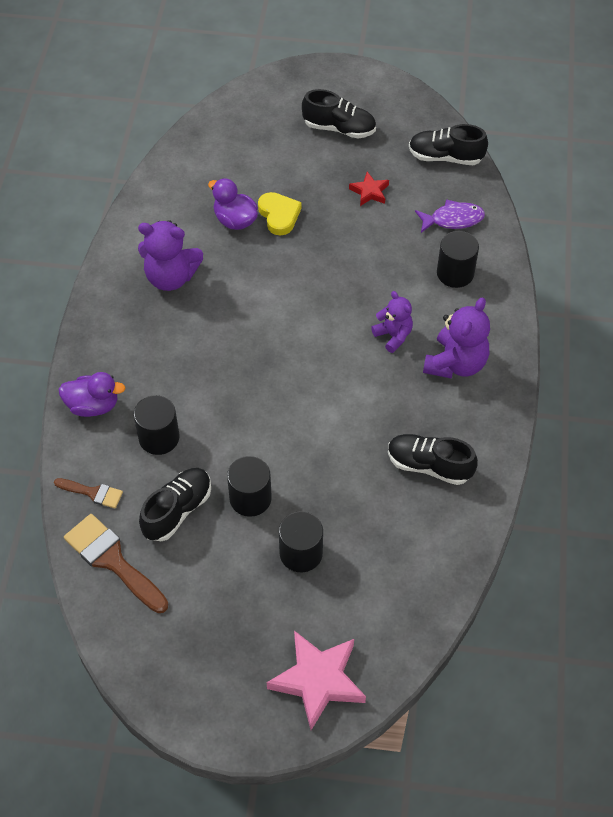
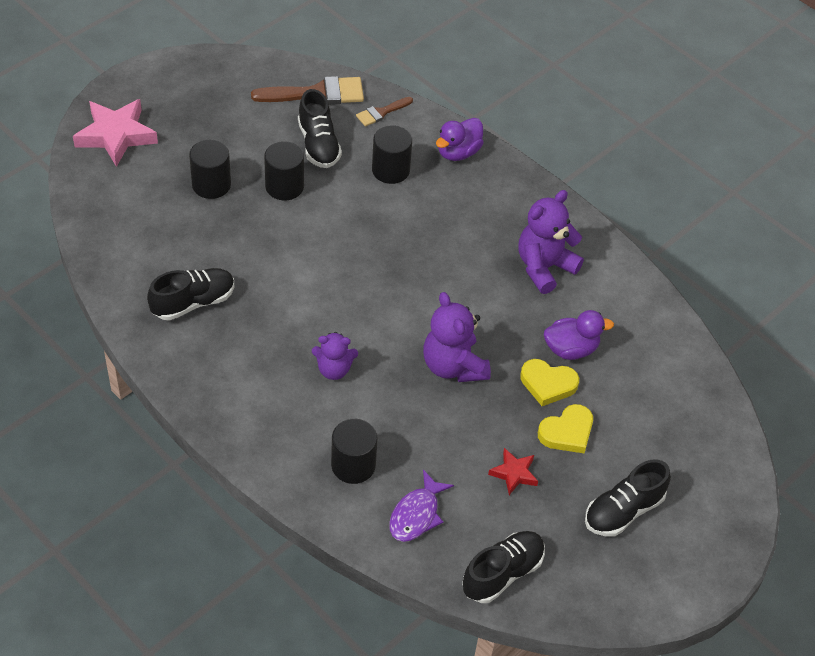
camera: 125 degrees right, 5 degrees down
purple teddy bear [423,297,490,379] -> purple teddy bear moved to [423,292,491,382]
none -> yellow heart [538,404,593,453]

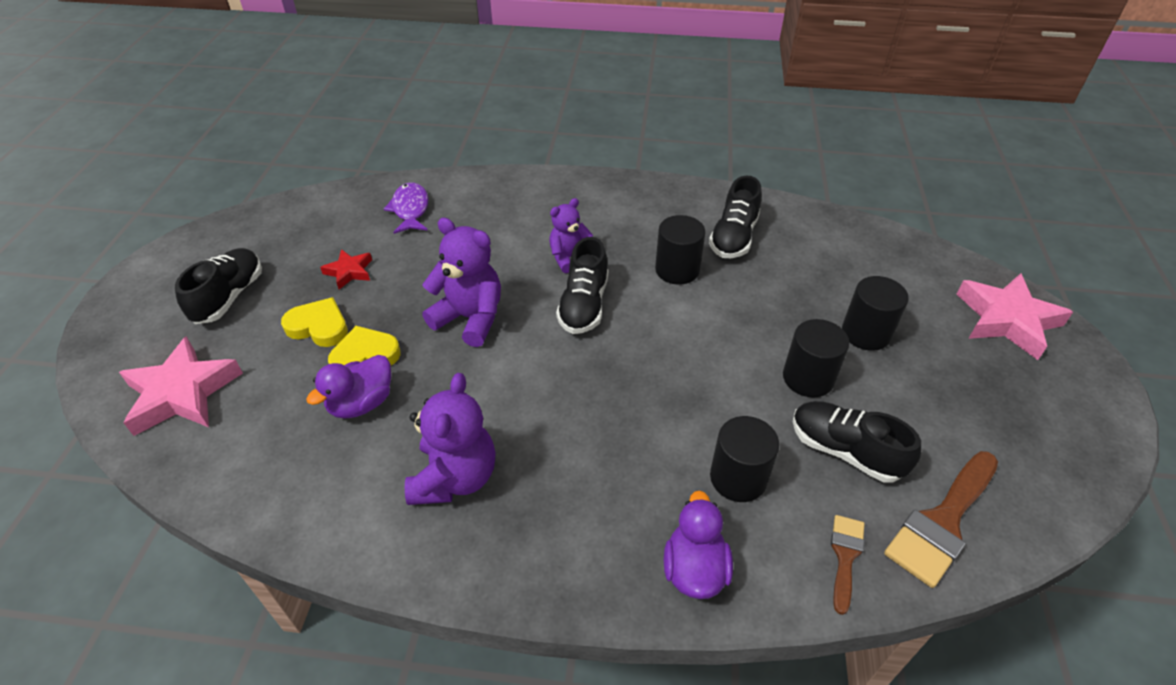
camera: 145 degrees right, 5 degrees down
black cylinder [331,419,378,484] -> black cylinder moved to [655,215,706,285]
black shoe [462,531,545,603] -> black shoe moved to [556,237,608,334]
yellow heart [538,404,593,453] -> yellow heart turned 90 degrees clockwise [281,297,348,347]
none -> pink star [119,336,243,436]

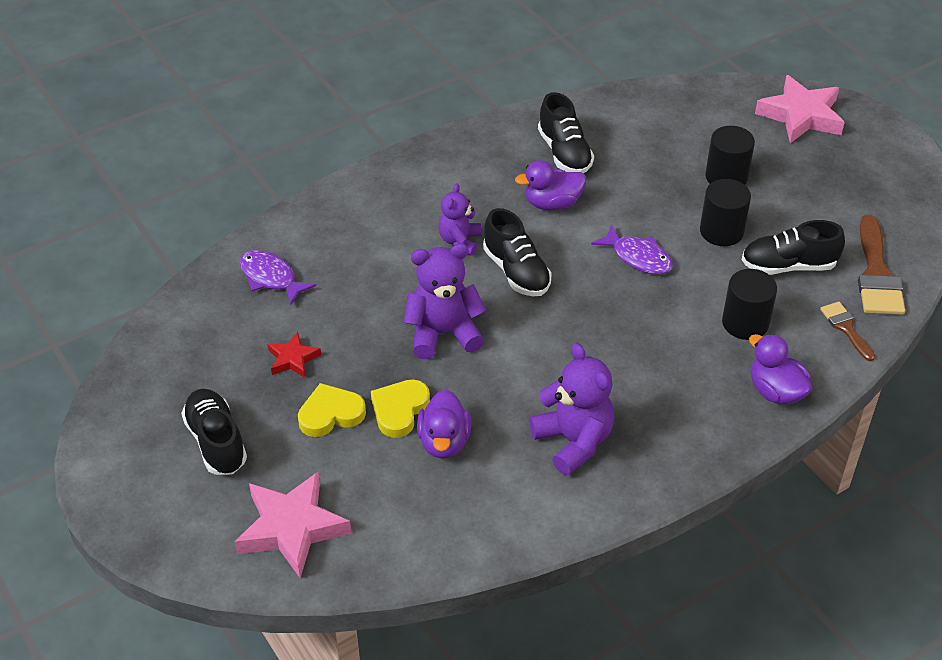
camera: 40 degrees left, 0 degrees up
black cylinder [655,215,706,285] -> purple duck [515,160,586,211]
none -> purple fish [591,224,673,274]

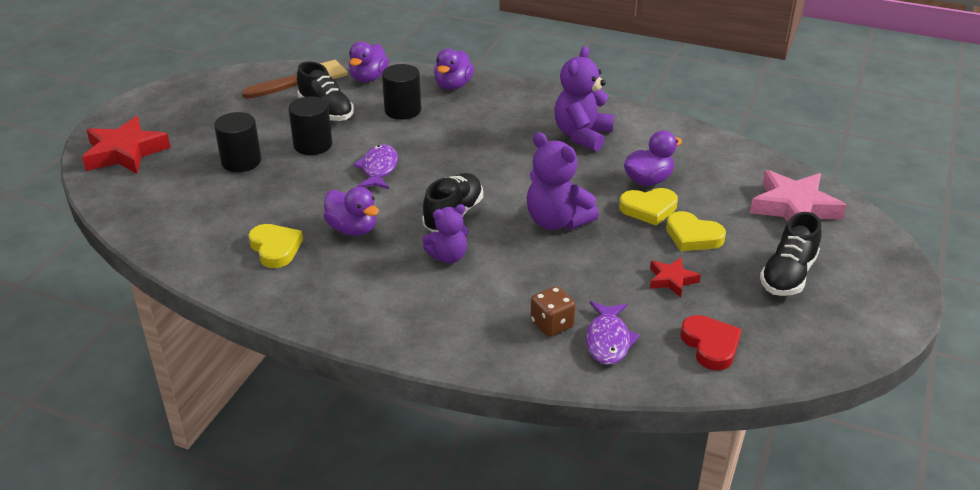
camera: 125 degrees left, 10 degrees down
black shoe [538,92,594,173] -> yellow heart [248,224,303,268]
pink star [755,75,845,143] -> red star [82,116,171,174]
brown brush [820,302,875,361] -> purple duck [349,42,389,82]
none -> brown dice [530,286,575,337]
none -> red heart [680,315,742,371]

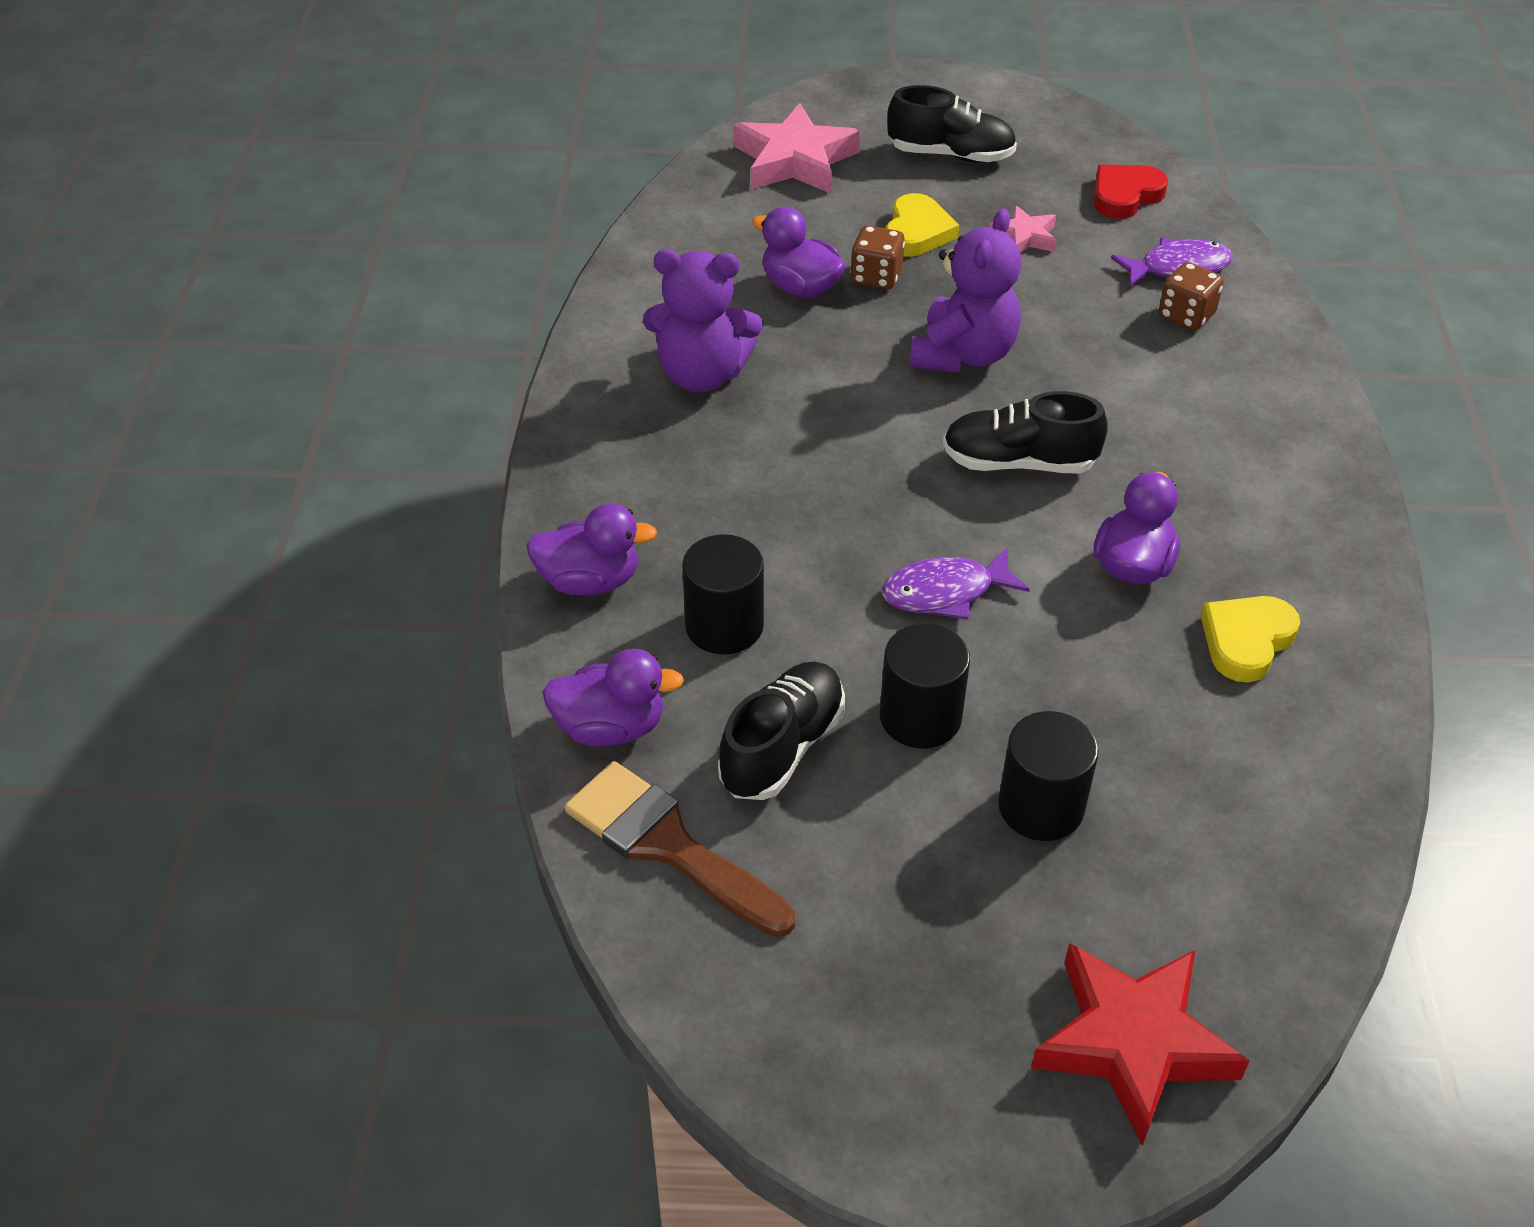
camera: 110 degrees left, 10 degrees up
purple teddy bear [422,204,469,263] -> none
yellow heart [619,188,678,226] -> brown dice [850,225,905,289]
red star [650,258,701,297] -> pink star [989,205,1057,253]

